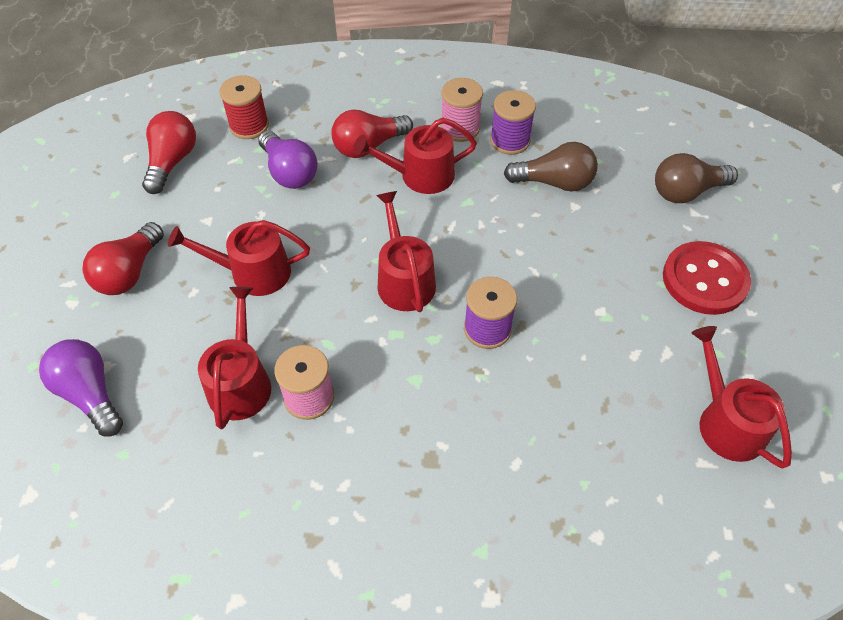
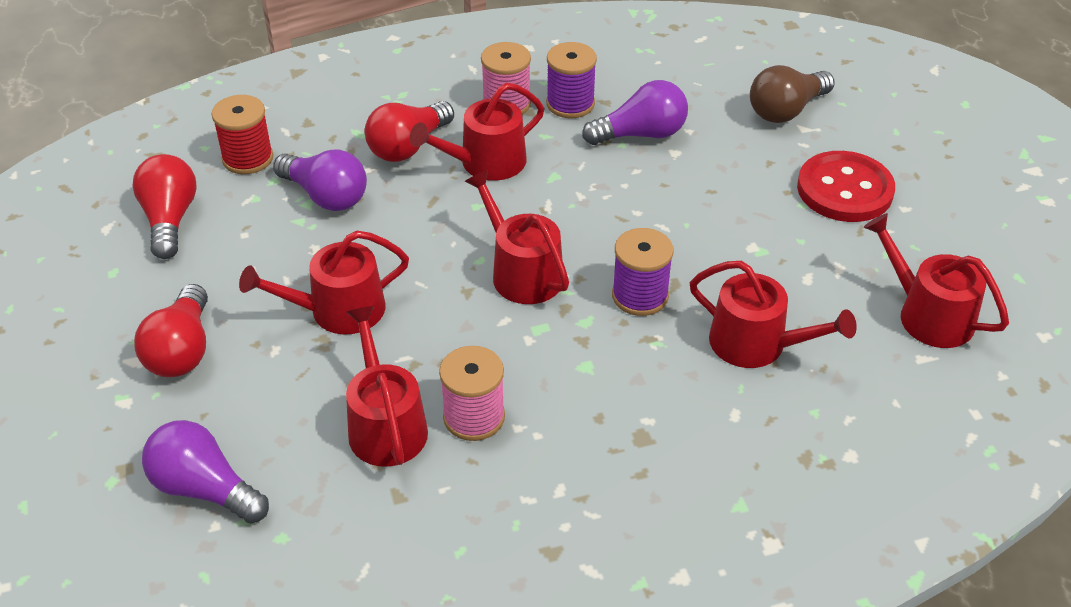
camera: 20 degrees left, 10 degrees down
brown light bulb [504,142,598,192] -> purple light bulb [582,80,688,145]
none -> red watering can [689,261,857,368]

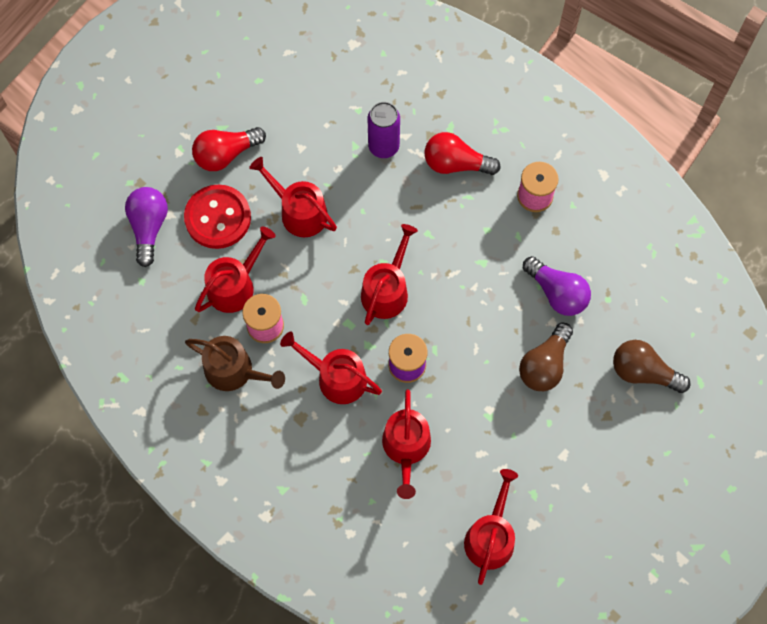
camera: 60 degrees right, 25 degrees up
red light bulb [133,154,197,259] -> none
red spool [212,95,273,174] -> none
purple light bulb [273,150,367,211] -> purple can [367,102,400,158]
red watering can [410,83,544,181] -> red watering can moved to [280,332,382,404]
purple spool [546,42,597,118] -> none
red button [797,151,895,222] -> red button moved to [184,185,251,249]
none -> brown watering can [185,336,285,391]
none -> brown light bulb [519,323,573,391]

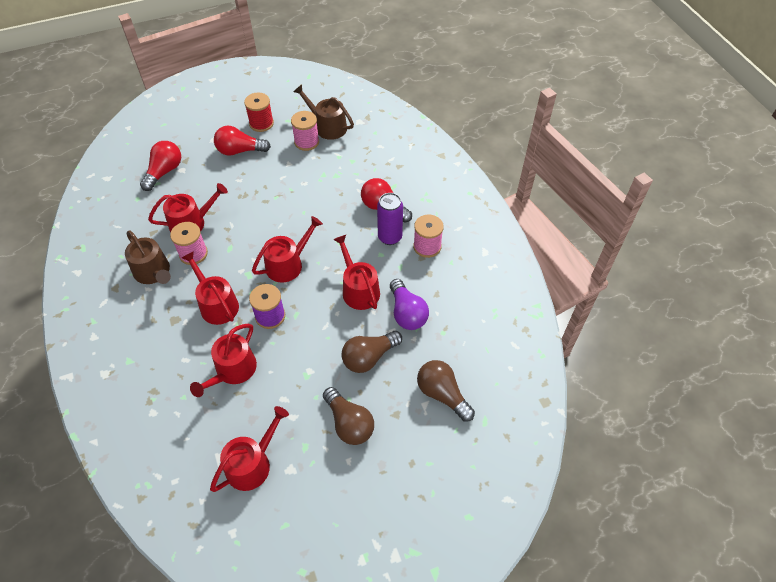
camera: 25 degrees right, 15 degrees down
purple light bulb [125,187,168,267] -> red light bulb [140,141,181,191]
red button [184,185,251,249] -> none
red watering can [249,157,337,237] -> red watering can moved to [333,235,380,310]
purple can [367,102,400,158] -> purple can moved to [377,193,403,245]
none -> red spool [244,93,274,132]
none -> pink spool [291,111,319,151]
none -> brown watering can [293,84,354,140]
none -> brown light bulb [323,387,374,445]

